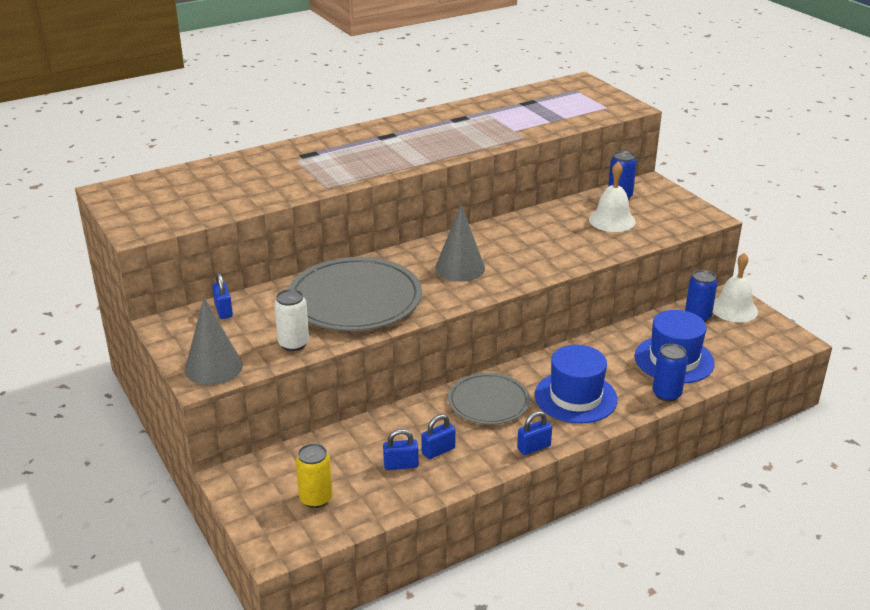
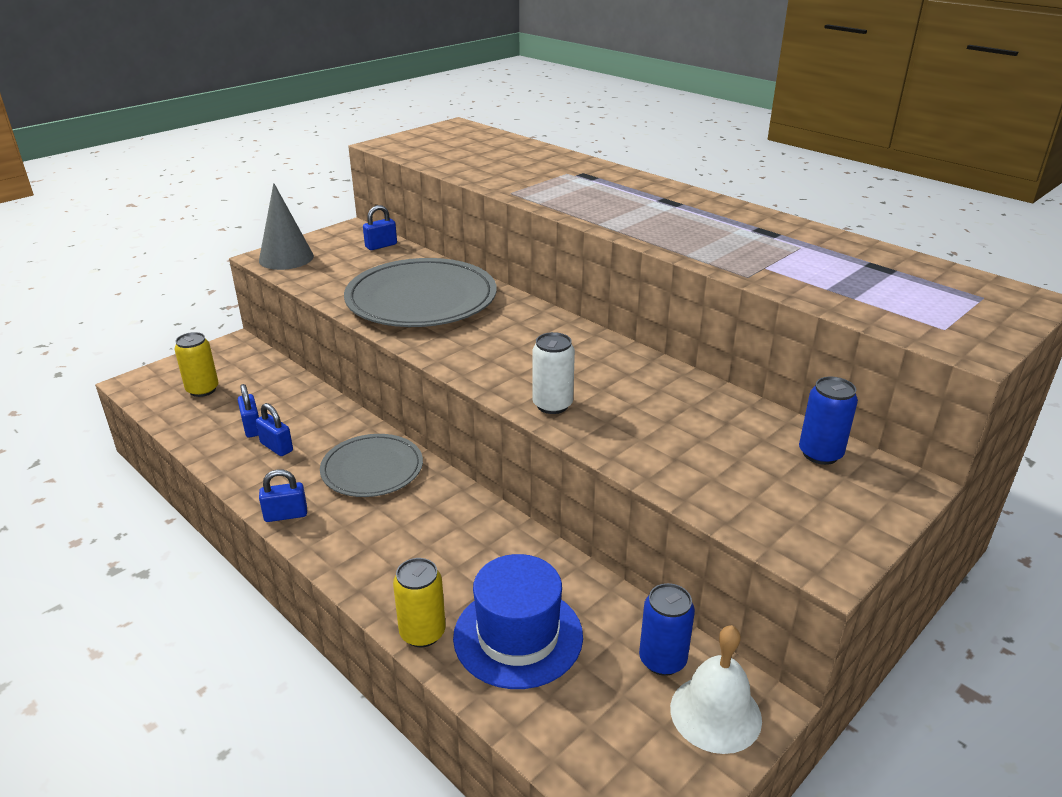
camera: 75 degrees right, 0 degrees up
white can [274,289,309,351] -> white can moved to [532,332,575,414]
grey cone [435,204,485,282] -> none
blue padlock [517,411,552,455] -> blue padlock turned 60 degrees counterclockwise [259,469,307,522]
blue hat [535,345,618,424] -> none
white bell [589,162,635,232] -> none
blue can [652,344,688,402] -> yellow can [393,558,446,647]

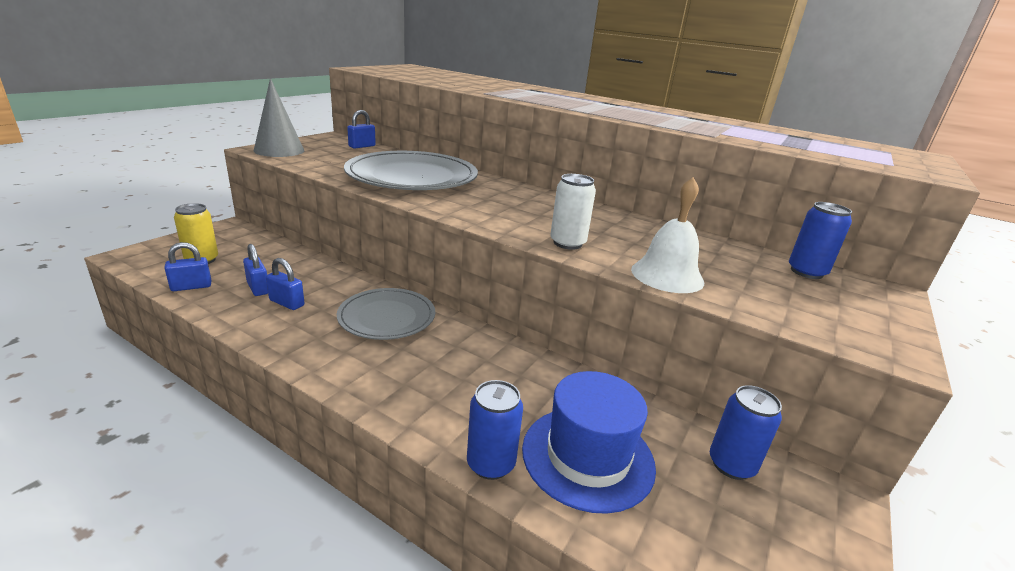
camera: 15 degrees left, 5 degrees down
blue padlock [259,469,307,522] -> blue padlock moved to [164,242,211,291]
yellow can [393,558,446,647] -> blue can [467,380,523,480]
white bell [670,625,762,754] -> white bell moved to [631,177,704,293]

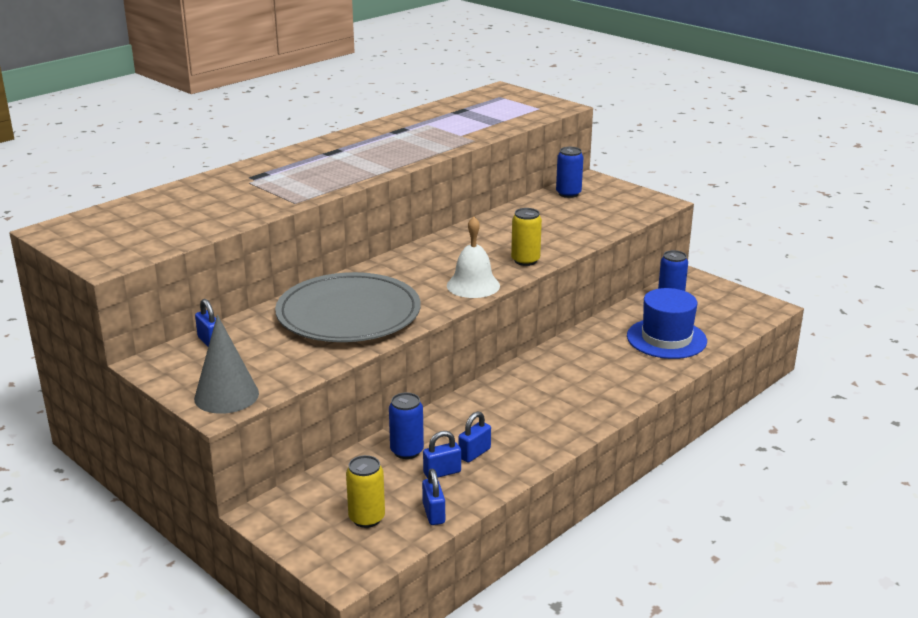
camera: 75 degrees left, 0 degrees up
grey plate [337,288,435,340] -> none
blue can [467,380,523,480] -> blue can moved to [389,393,424,459]
white can [550,174,596,250] -> yellow can [511,208,542,266]
white bell [631,177,704,293] -> white bell moved to [447,217,500,298]

